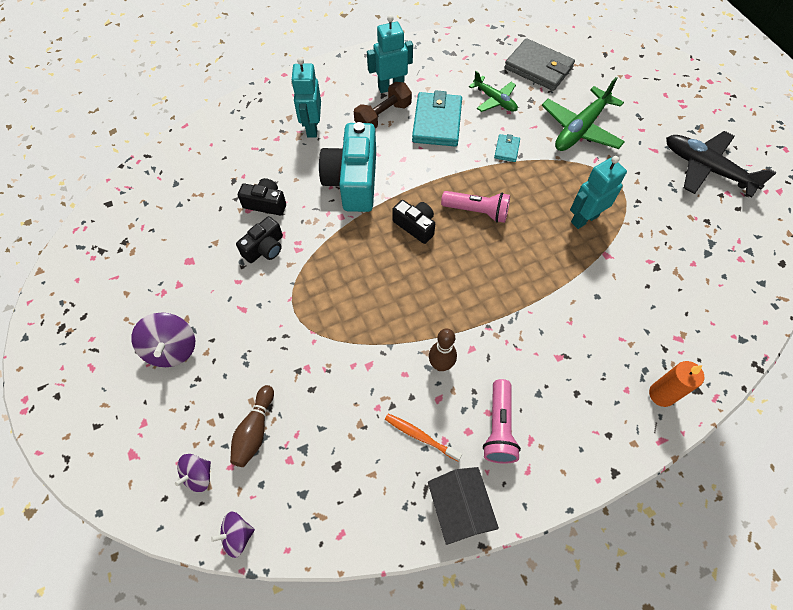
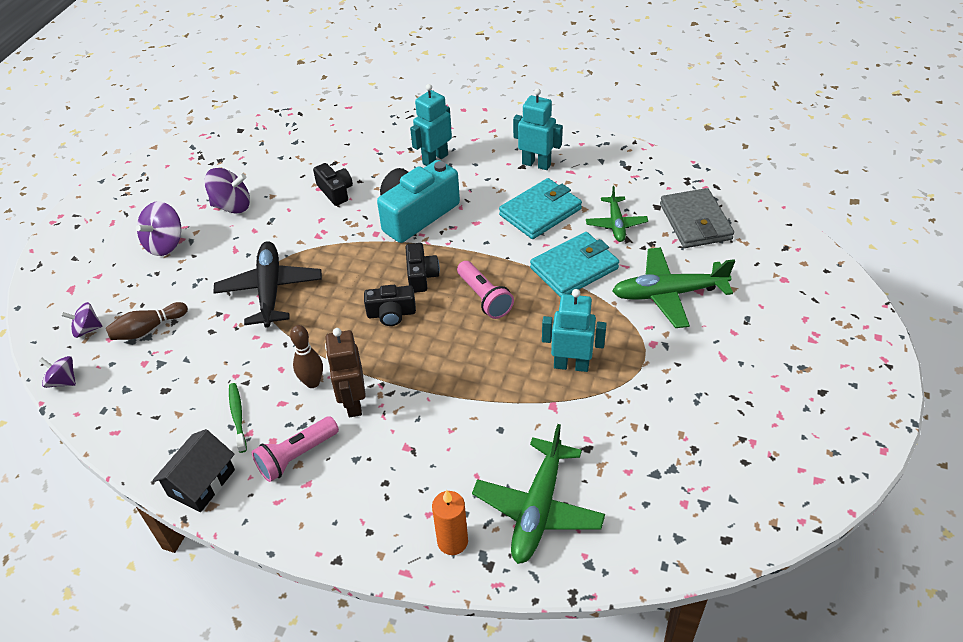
camera: 45 degrees right, 15 degrees down
black camera [236,216,283,263] -> black camera moved to [364,285,416,326]
brown dumbbell [354,82,412,129] -> none
orange toothbrush [385,414,462,461] -> green toothbrush [229,383,247,453]
turquoise wallet [494,134,520,162] -> turquoise wallet [530,232,619,297], size x2.13
black plane [666,131,777,198] -> black plane moved to [213,241,322,328]
none -> purple spinning top [204,168,250,214]
none -> brown robot [325,328,366,417]
none -> green plane [472,424,605,564]

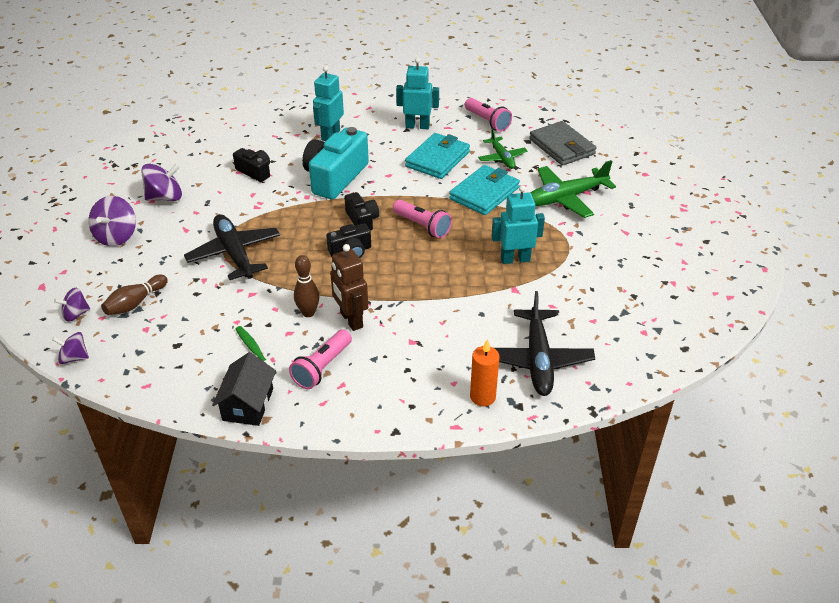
camera: 20 degrees left, 5 degrees down
green plane [472,424,605,564] -> black plane [495,291,595,396]
none -> pink flashlight [465,98,512,132]

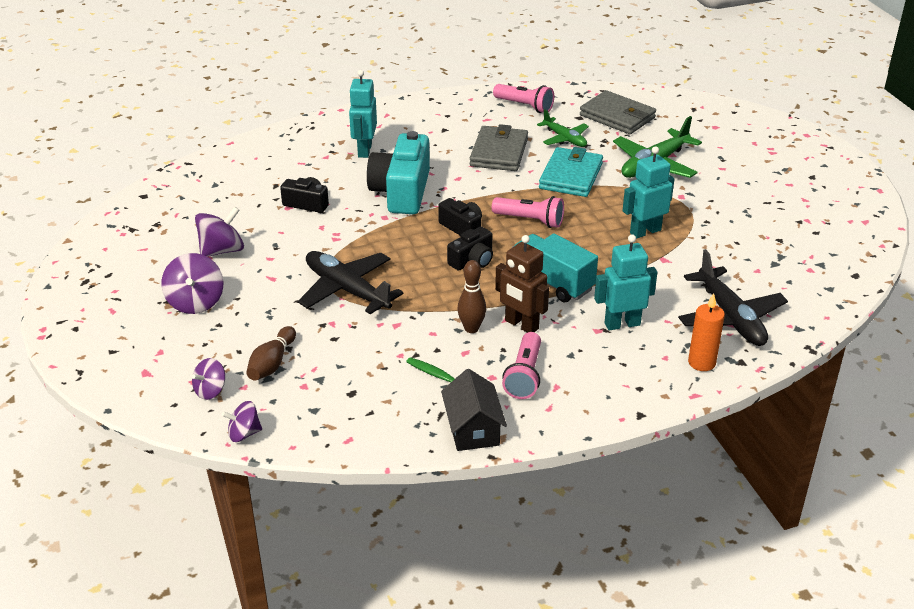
camera: 20 degrees left, 5 degrees down
turquoise robot [396,58,439,129] -> turquoise robot moved to [594,235,657,330]
turquoise wallet [405,133,470,179] -> grey wallet [470,124,528,171]
none -> turquoise truck [513,234,598,302]

